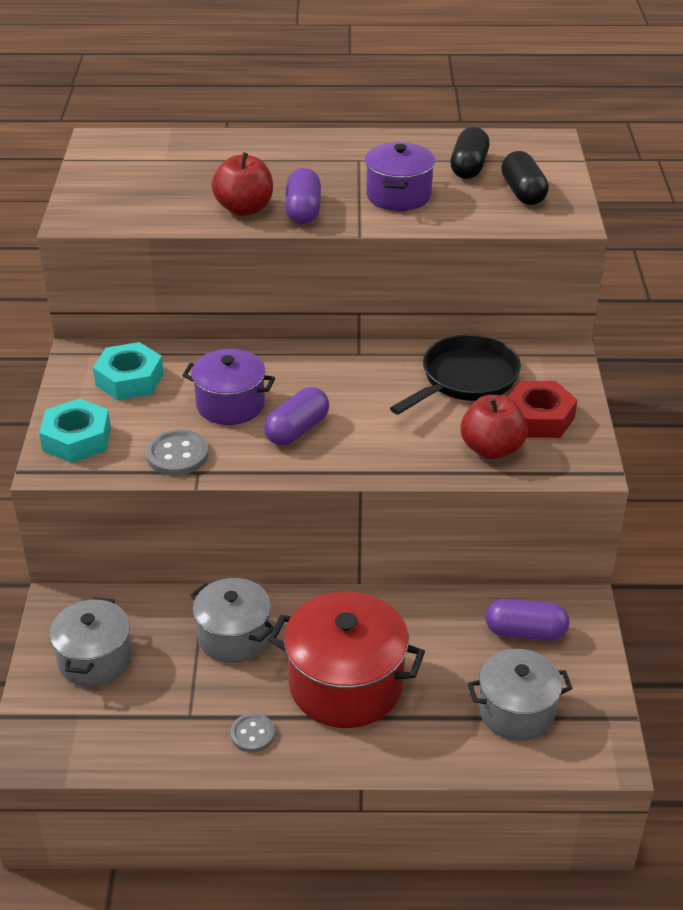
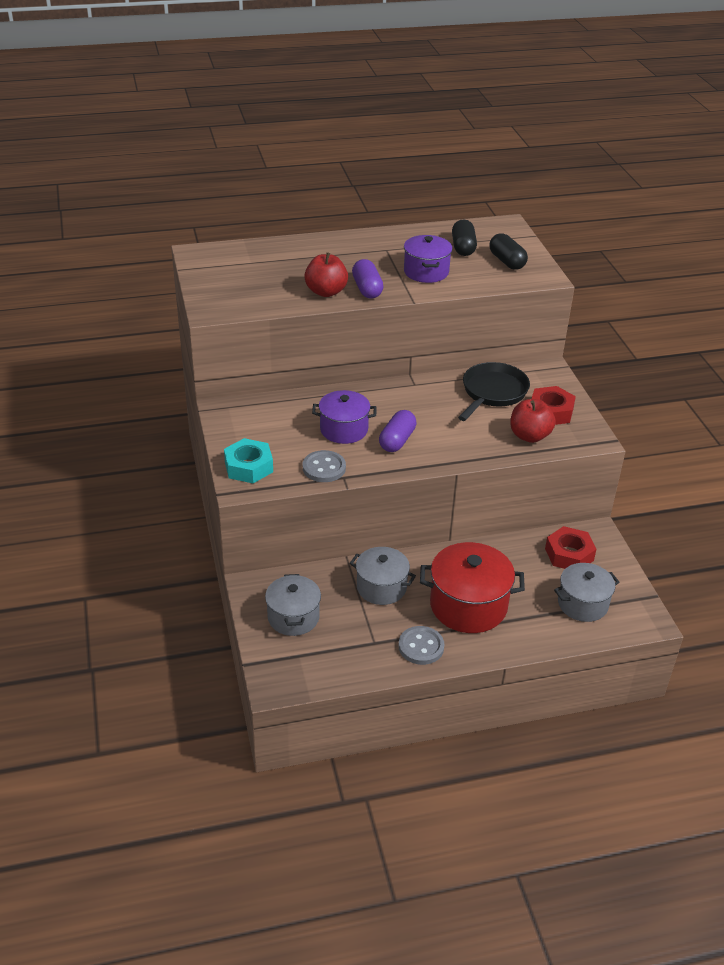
camera: 15 degrees left, 0 degrees up
turquoise nut [93,342,164,400] -> none
grey button [230,713,275,752] -> grey button [399,626,444,665], size x1.52
purple capsule [486,599,569,641] -> red nut [545,526,596,569]

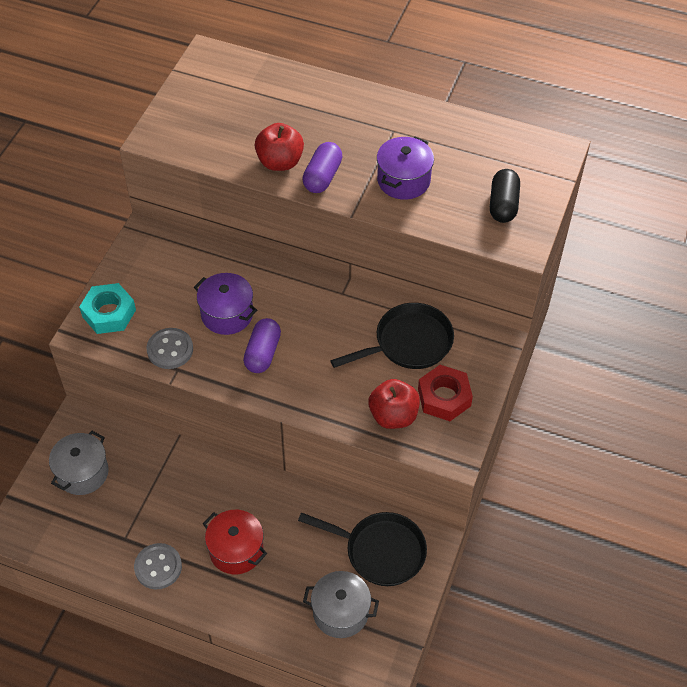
camera: 35 degrees right, 15 degrees up
grey pot [350,547,416,605] -> none
purple capsule [379,410,417,452] -> purple capsule turned 45 degrees counterclockwise [243,318,281,373]
red pot [420,542,525,633] -> red pot [203,510,267,574], size x0.66
black capsule [452,219,477,256] -> none
red nut [545,526,596,569] -> black pan [298,512,427,586]

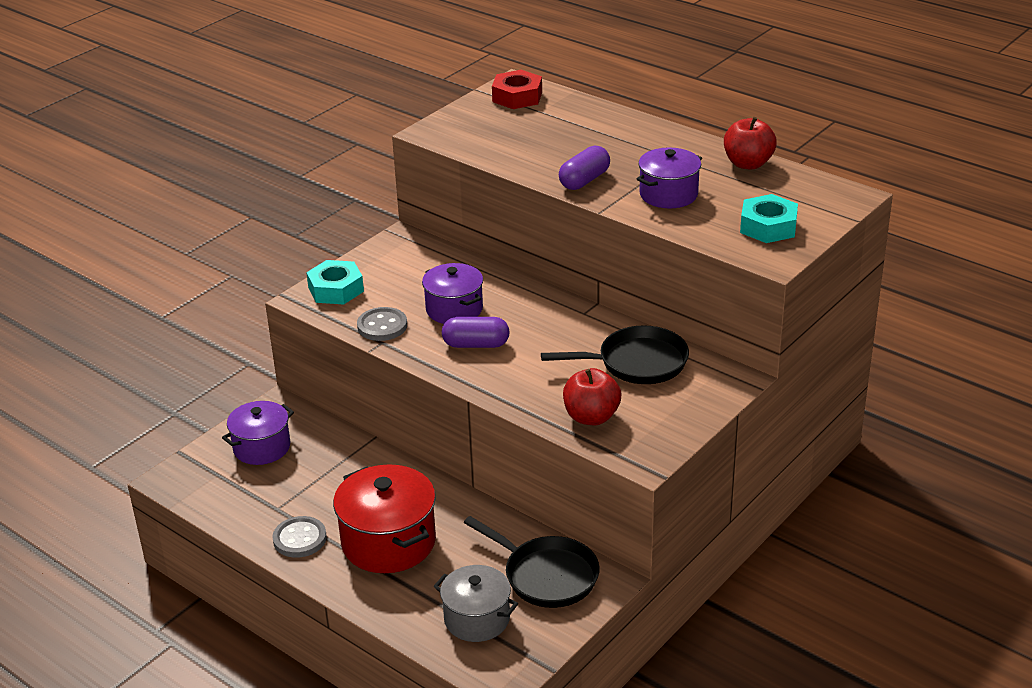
camera: 20 degrees right, 20 degrees down
grey pot [49,431,109,495] -> purple pot [222,401,294,465]
red pot [203,510,267,574] -> red pot [333,464,436,573], size x1.52
purple capsule [243,318,281,373] -> purple capsule turned 60 degrees clockwise [442,317,510,348]
red apple [255,123,304,171] -> red apple moved to [724,117,777,170]
red nut [418,365,473,421] -> red nut moved to [492,70,542,109]
black capsule [490,169,520,223] -> turquoise nut [740,194,798,243]

